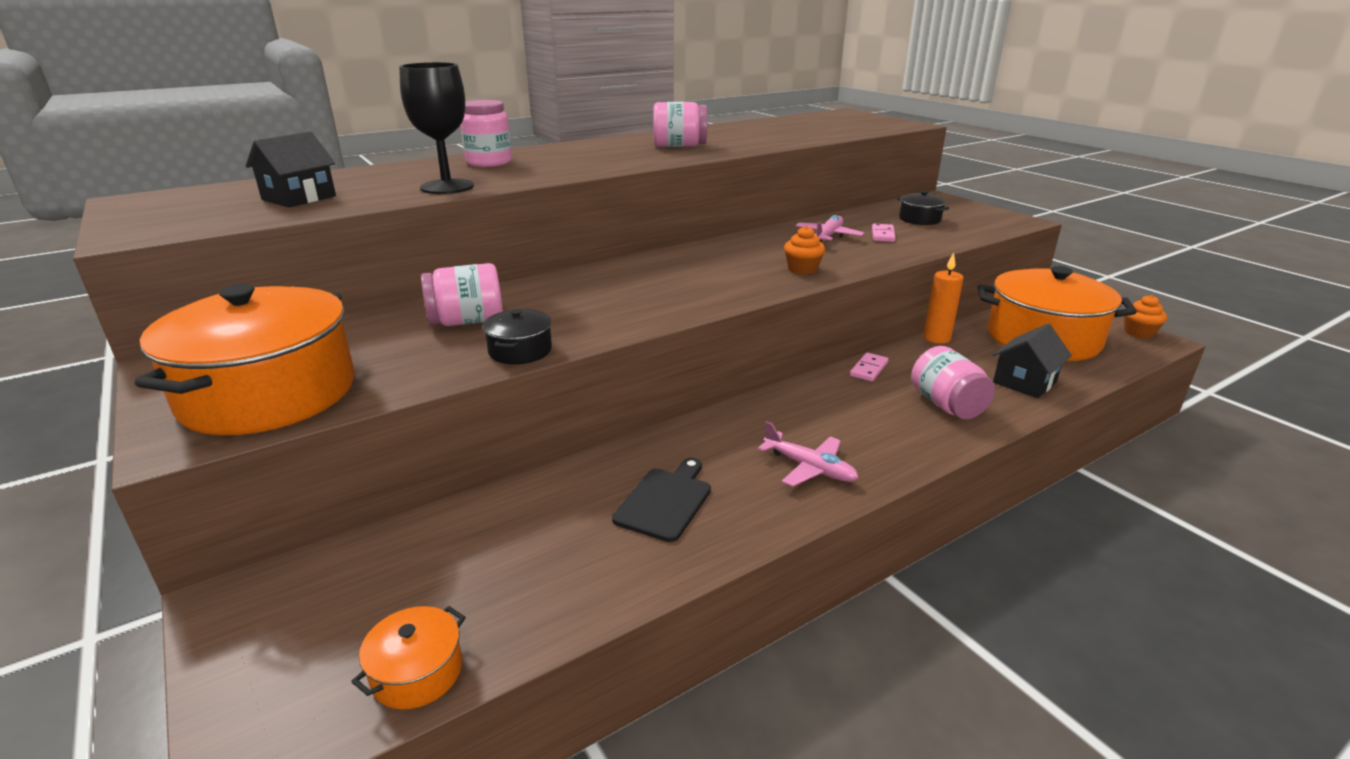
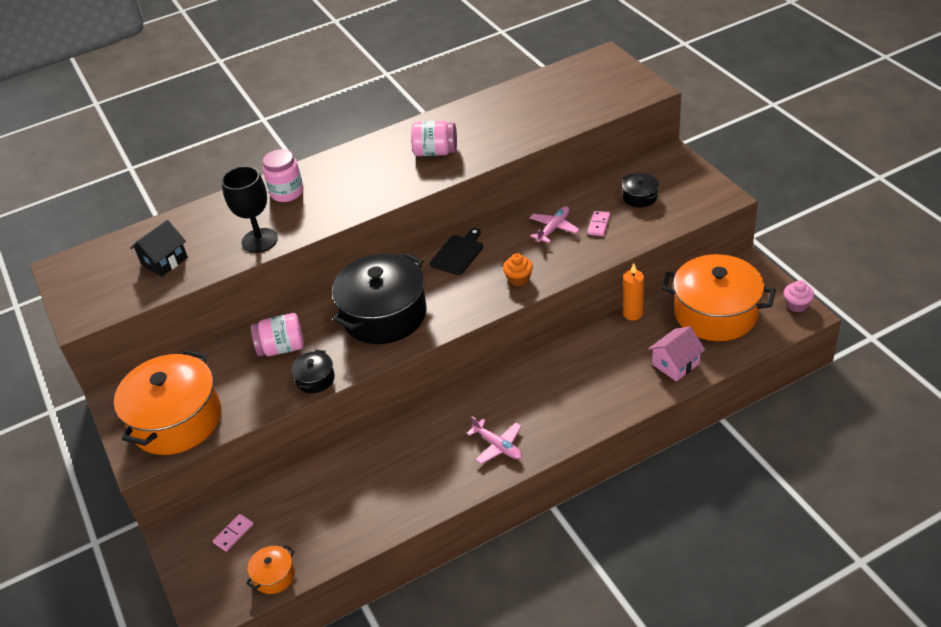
camera: 10 degrees right, 15 degrees up
black cutting board [612,458,711,542] -> black cutting board moved to [430,228,483,275]
pink domino [850,353,888,381] -> pink domino moved to [213,514,254,552]
pink jar [911,346,995,419] -> none
black house [992,324,1072,398] -> pink house [648,326,705,382]
orange cupcake [1124,295,1167,339] -> pink cupcake [784,280,814,312]
none -> black pot [332,252,427,344]

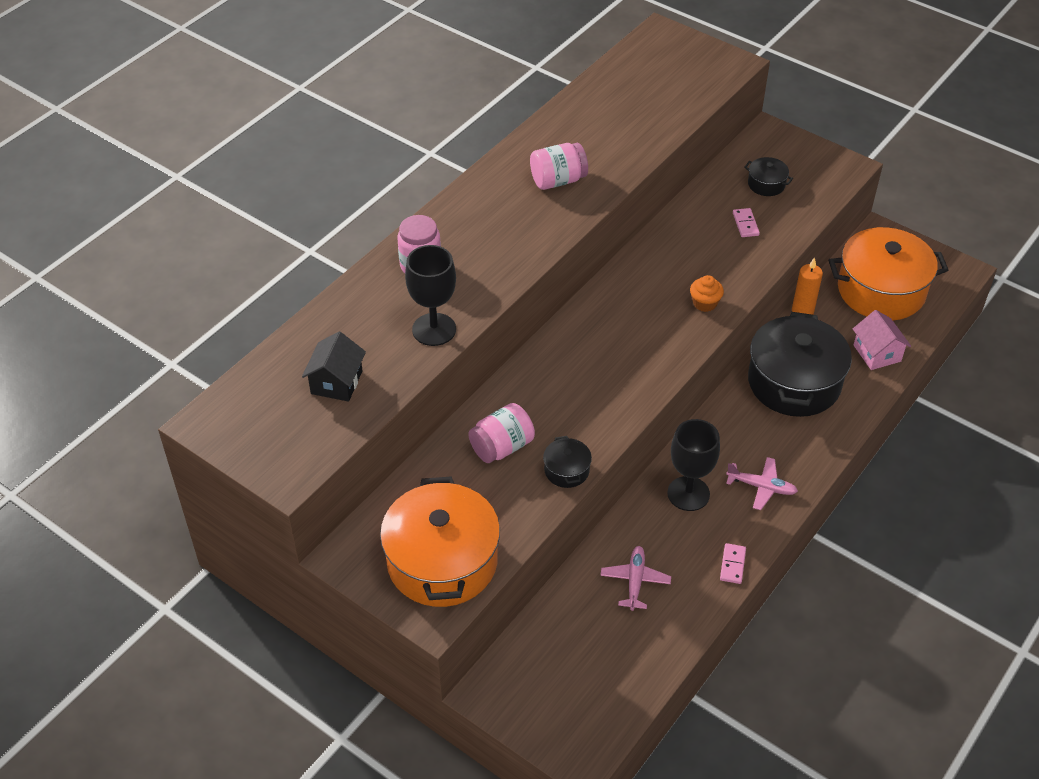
camera: 30 degrees left, 5 degrees up
pink domino [213,514,254,552] -> pink domino moved to [720,543,746,584]
orange pot [246,545,295,594] -> none
black pot [332,252,427,344] -> black pot moved to [748,312,852,417]
black cutting board [430,228,483,275] -> none
pink plane [529,206,580,243] -> pink plane moved to [600,546,671,611]
pink house [648,326,705,382] -> pink house turned 45 degrees counterclockwise [853,310,911,370]
pink cupcake [784,280,814,312] -> none
none -> black goblet [667,419,720,511]

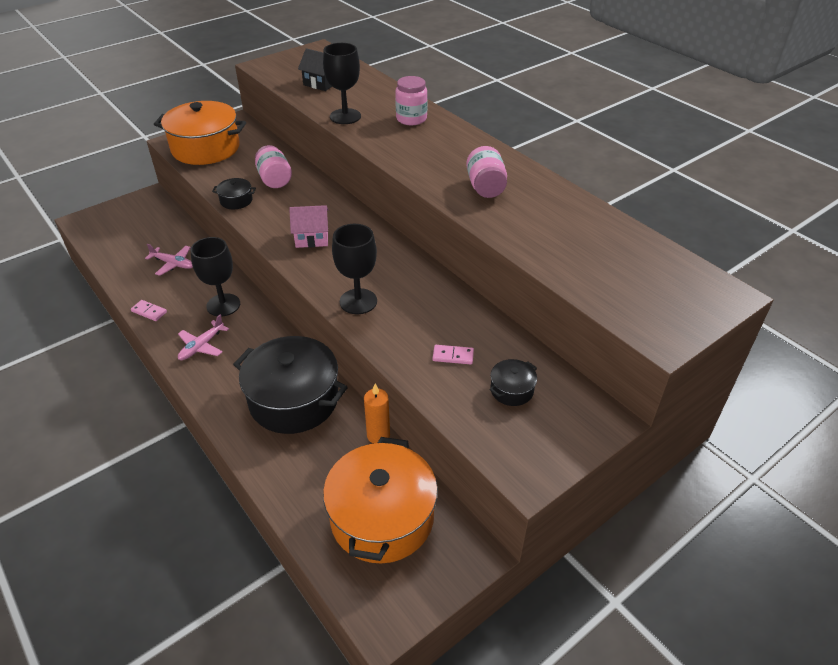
camera: 105 degrees right, 5 degrees down
orange cupcake [690,275,724,312] -> black goblet [332,224,377,314]
pink house [853,310,911,370] -> pink house moved to [289,205,328,248]

